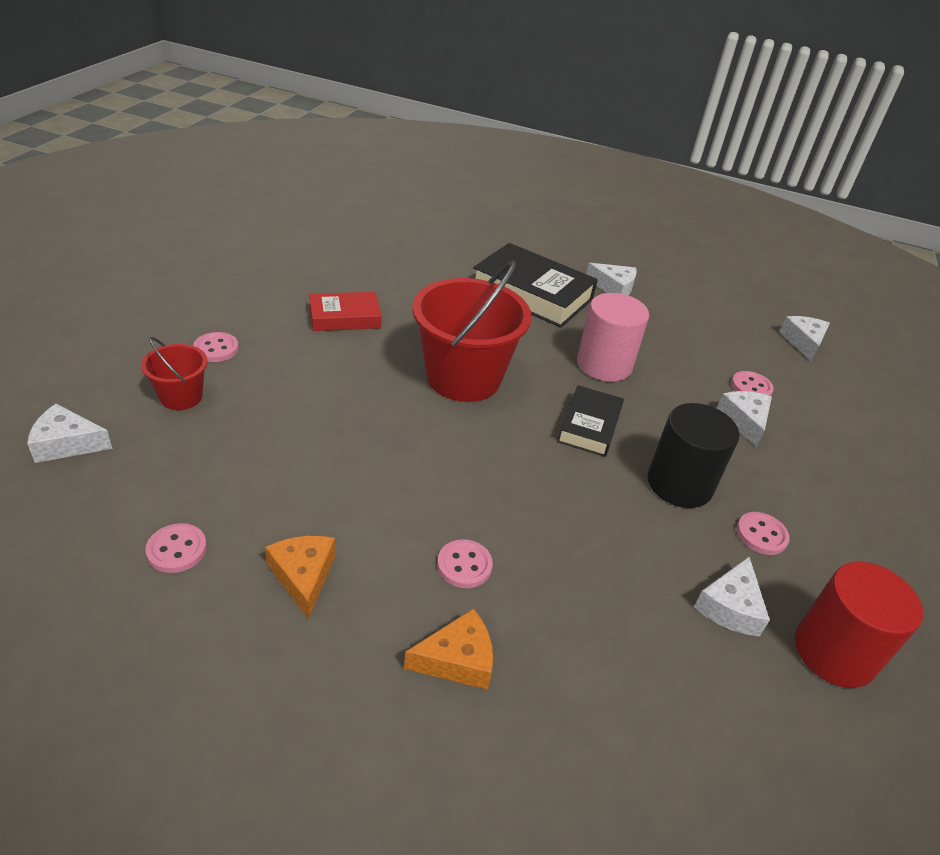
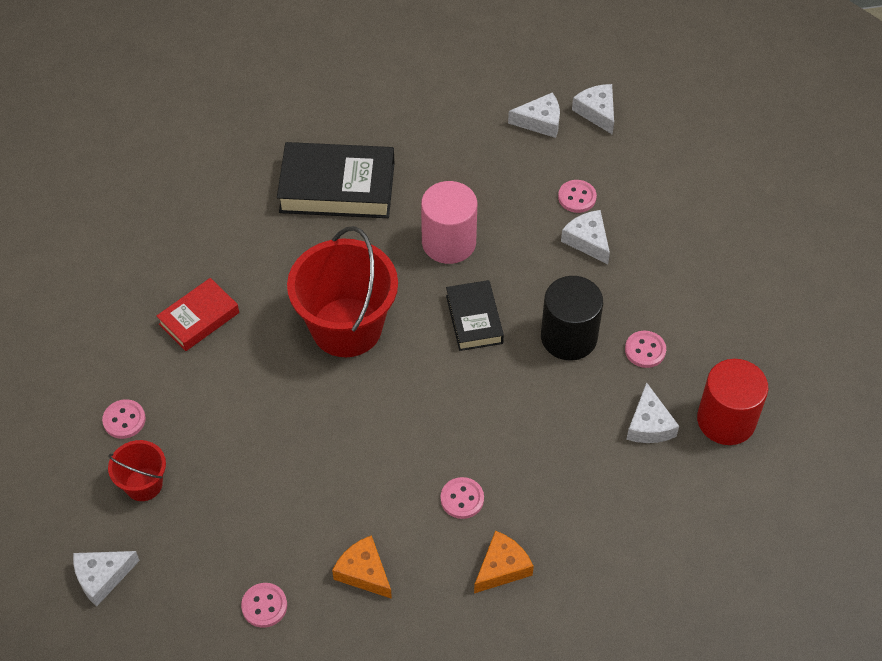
camera: 25 degrees left, 15 degrees up
white cheese [586,263,637,296] -> white cheese moved to [508,92,560,138]

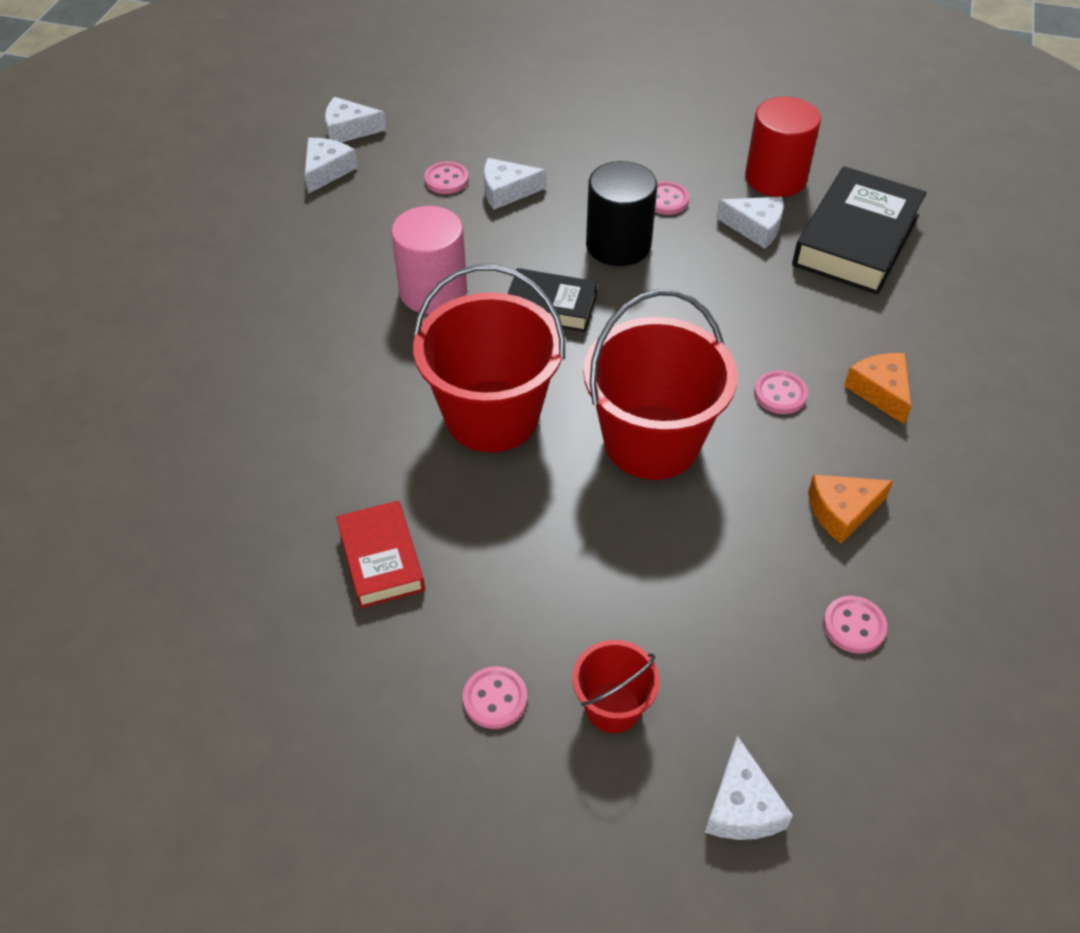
camera: 65 degrees left, 5 degrees down
black book [277,142,395,218] -> black book moved to [792,166,927,295]
none -> red bucket [583,289,738,480]

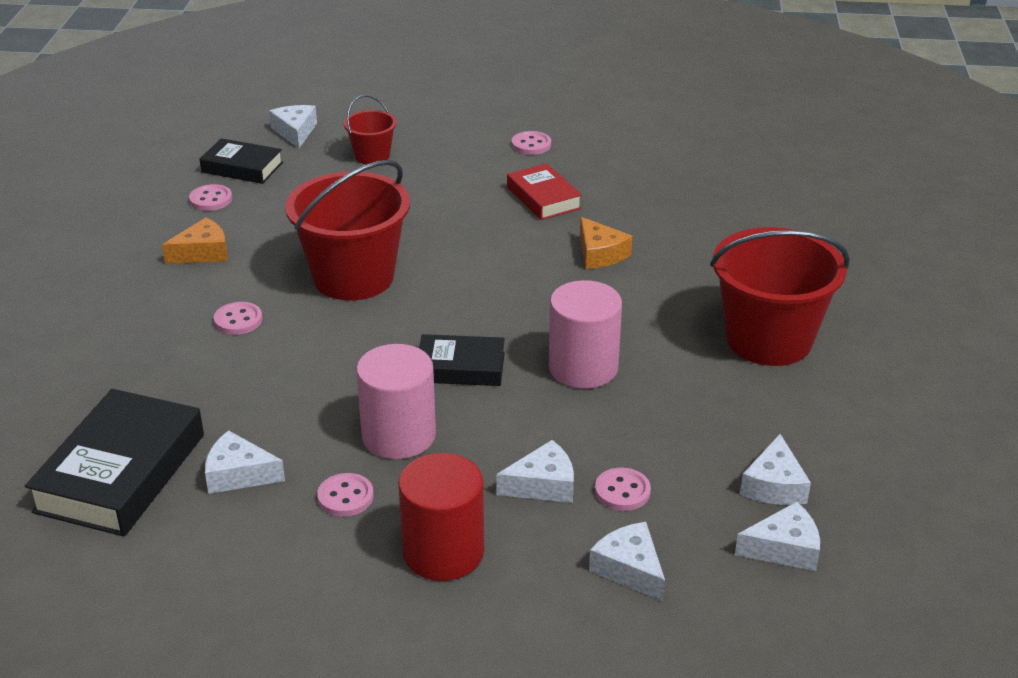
camera: 170 degrees right, 15 degrees down
red bucket [413,265,565,453] -> red bucket moved to [710,227,850,366]
pink button [463,666,527,729] -> pink button moved to [512,131,551,155]
black cylinder [586,161,657,266] -> pink cylinder [356,344,436,459]
red cylinder [745,97,821,197] -> red cylinder moved to [398,453,484,581]
orange cheese [844,353,911,425] -> orange cheese moved to [580,217,632,269]
none -> black book [200,138,283,184]
none -> white cheese [589,522,665,601]

